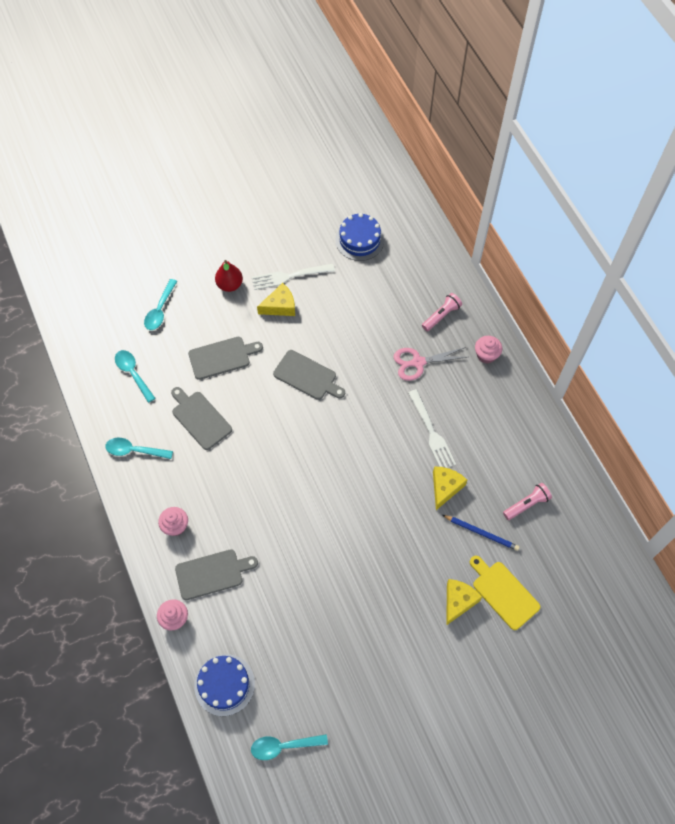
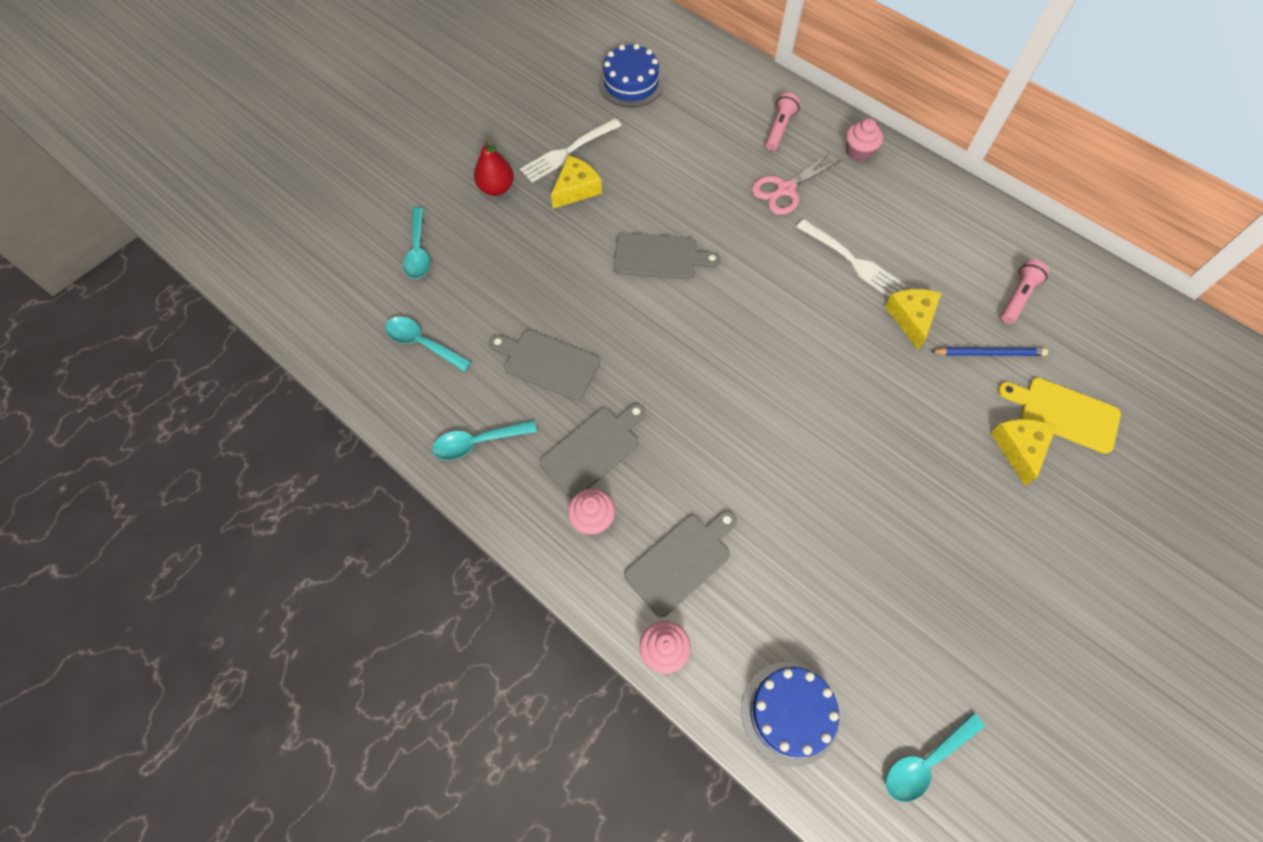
camera: 25 degrees left, 0 degrees up
grey cutting board [188,337,263,380] -> grey cutting board moved to [539,404,646,499]

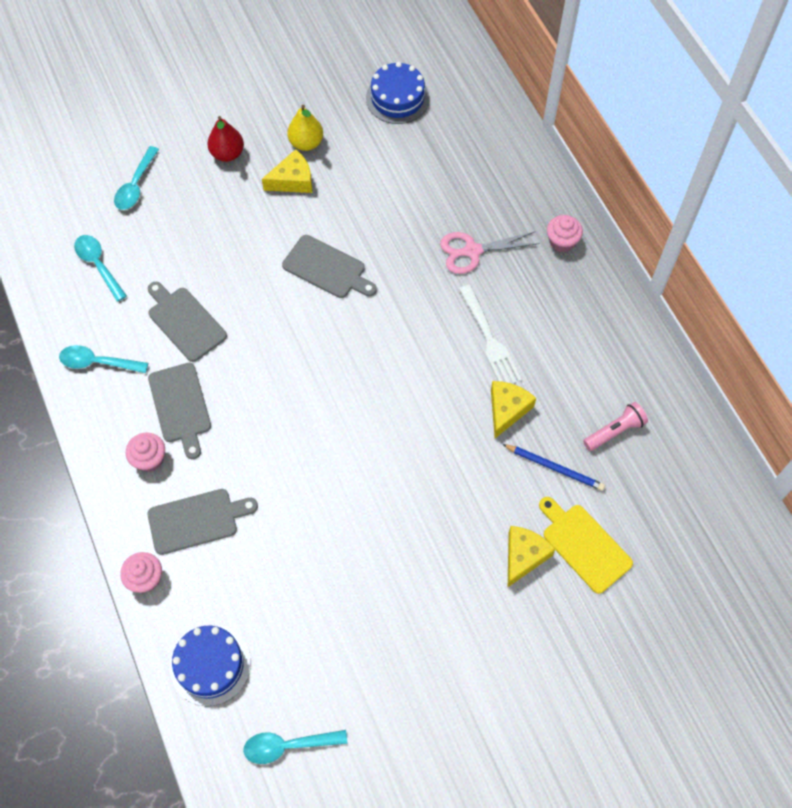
camera: 25 degrees right, 0 degrees up
white fork [520,118,622,182] -> yellow pear [287,105,323,151]
grey cutting board [539,404,646,499] -> grey cutting board turned 90 degrees clockwise [148,363,211,459]
pink flashlight [765,93,800,151] -> none

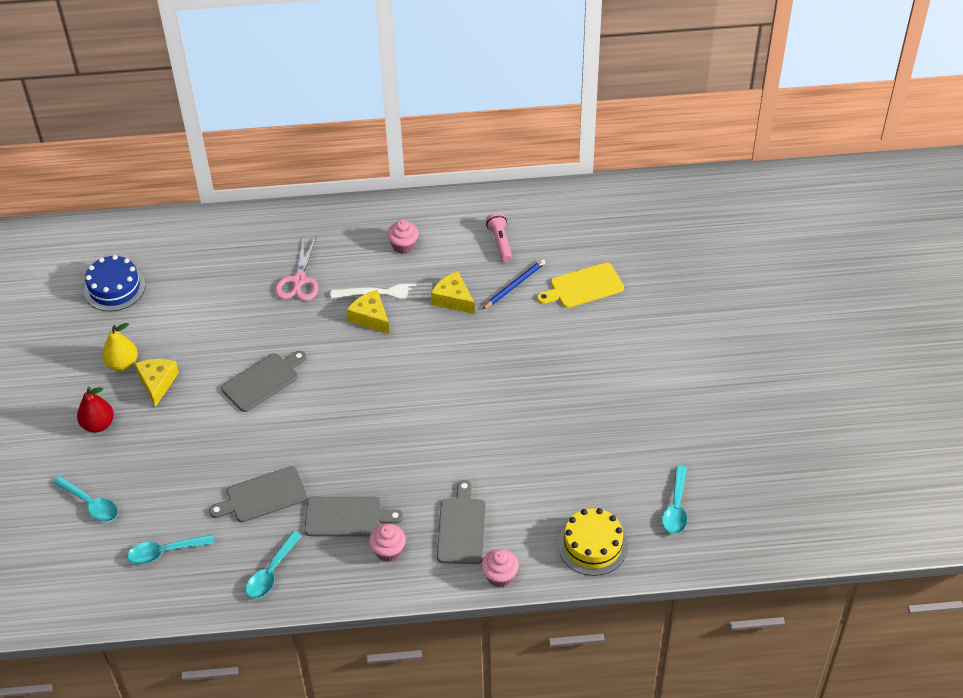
camera: 70 degrees left, 15 degrees down
blue cake [170,625,251,706] -> yellow cake [558,508,628,576]
yellow cheese [508,526,556,587] -> yellow cheese moved to [347,290,390,334]
pink cupcake [547,215,583,252] -> pink cupcake moved to [387,220,419,254]

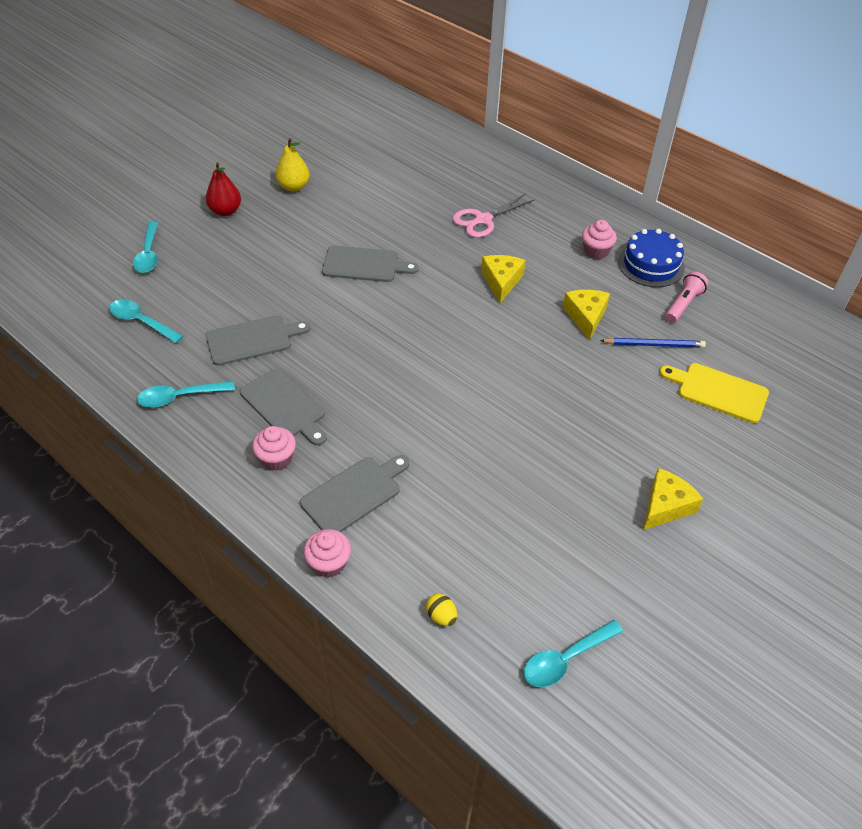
camera: 45 degrees right, 0 degrees up
blue cake [84,255,145,311] -> blue cake moved to [618,229,685,287]
yellow cheese [135,359,179,407] -> yellow cheese moved to [643,468,703,530]
grey cutting board [209,466,307,522] -> grey cutting board turned 135 degrees clockwise [206,316,310,366]
white fork [331,283,432,299] -> none
yellow cake [558,508,628,576] -> yellow egg [426,594,457,626]

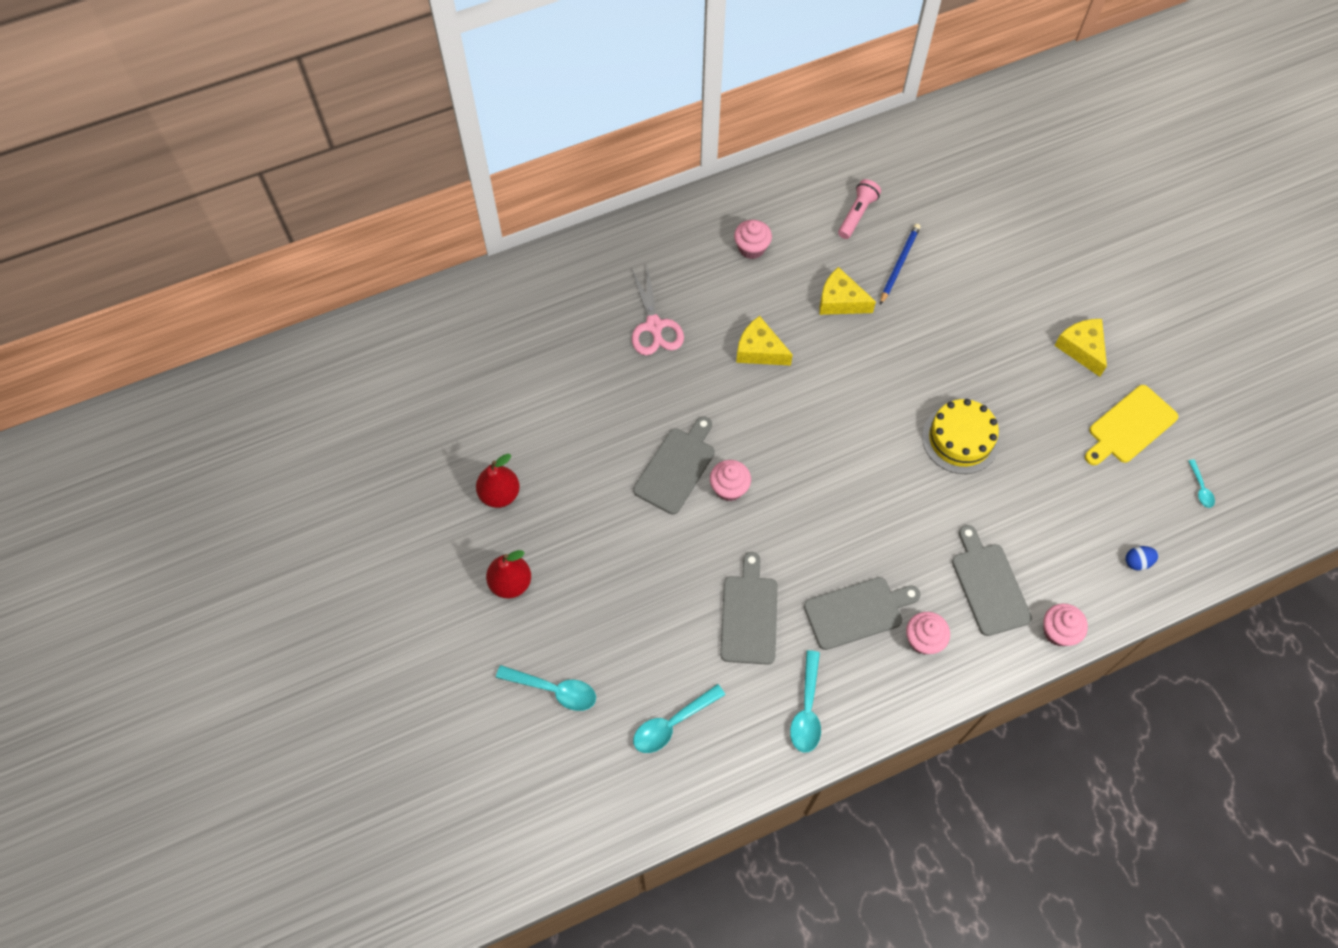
camera: 65 degrees left, 15 degrees up
yellow pear [276,138,310,192] -> red pear [476,453,520,508]
yellow egg [426,594,457,626] -> blue egg [1126,546,1158,570]
turquoise spoon [524,620,623,687] -> turquoise spoon [1188,460,1215,508], size x0.56
blue cake [618,229,685,287] -> none
yellow cutting board [659,363,769,423] -> yellow cutting board moved to [1085,385,1178,465]
pink flashlight [665,271,708,323] -> pink flashlight turned 60 degrees clockwise [838,179,881,239]
none -> pink cupcake [710,460,751,501]
none -> yellow cake [922,399,1000,474]

